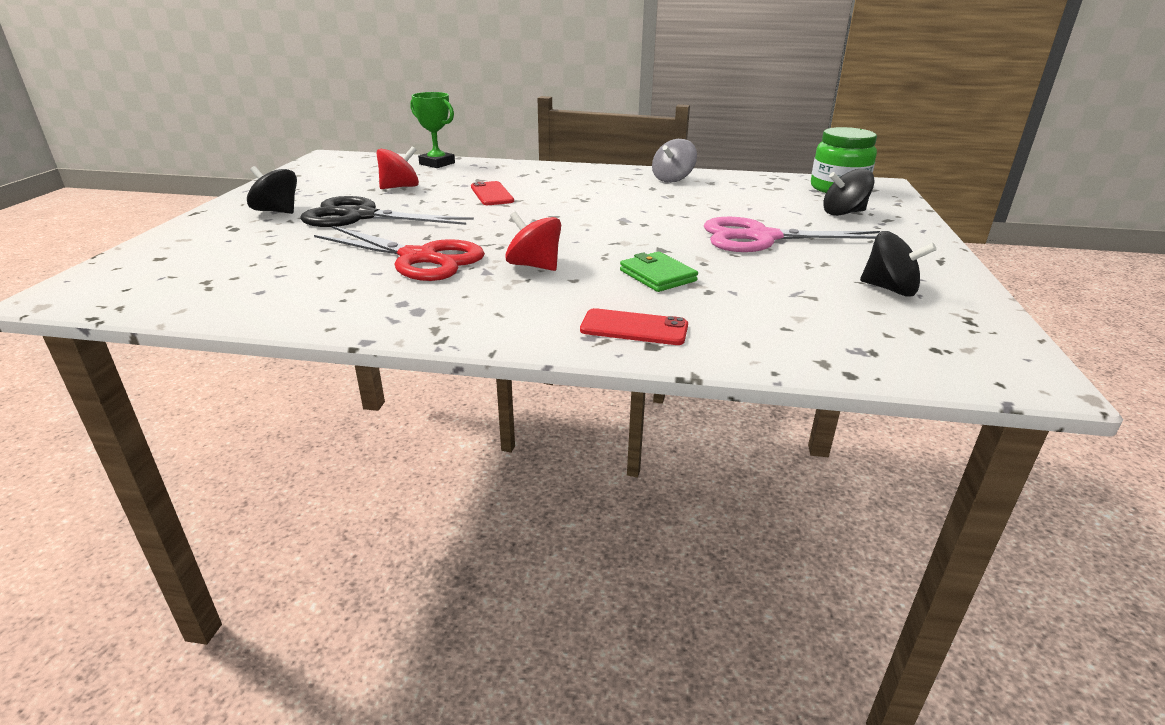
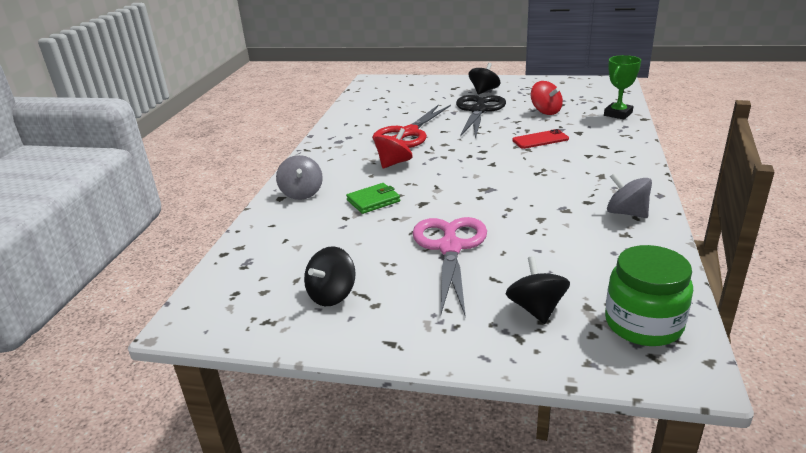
camera: 95 degrees right, 0 degrees up
red phone [580,308,688,345] -> grey spinning top [276,155,323,200]

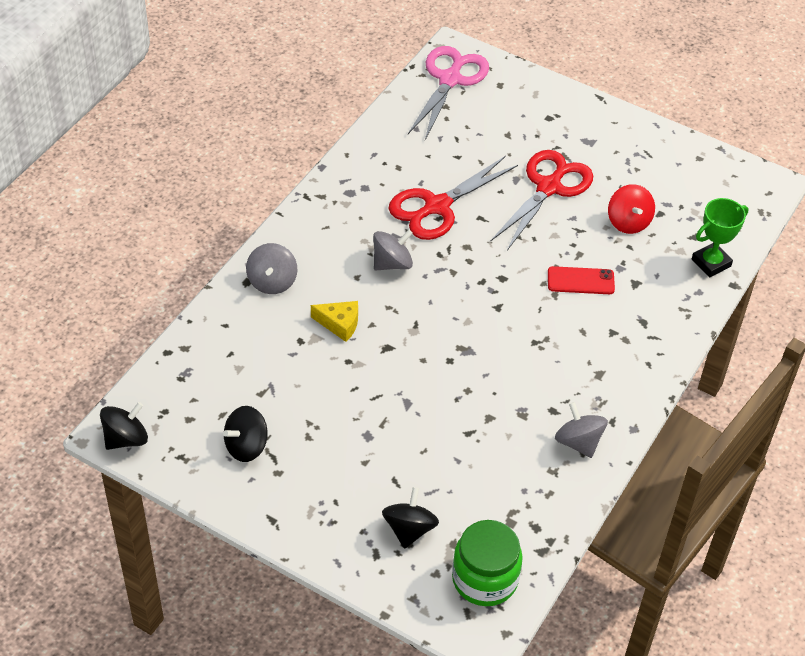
camera: 15 degrees right, 20 degrees up
green wallet [346,183,400,214] -> yellow cheese [311,301,358,342]
red spinning top [374,128,412,168] -> grey spinning top [373,230,413,270]
pink scissors [413,217,487,318] -> pink scissors moved to [408,46,489,140]
black scissors [456,95,506,139] -> red scissors [490,150,593,250]
black spinning top [469,63,501,95] -> black spinning top moved to [100,402,148,450]

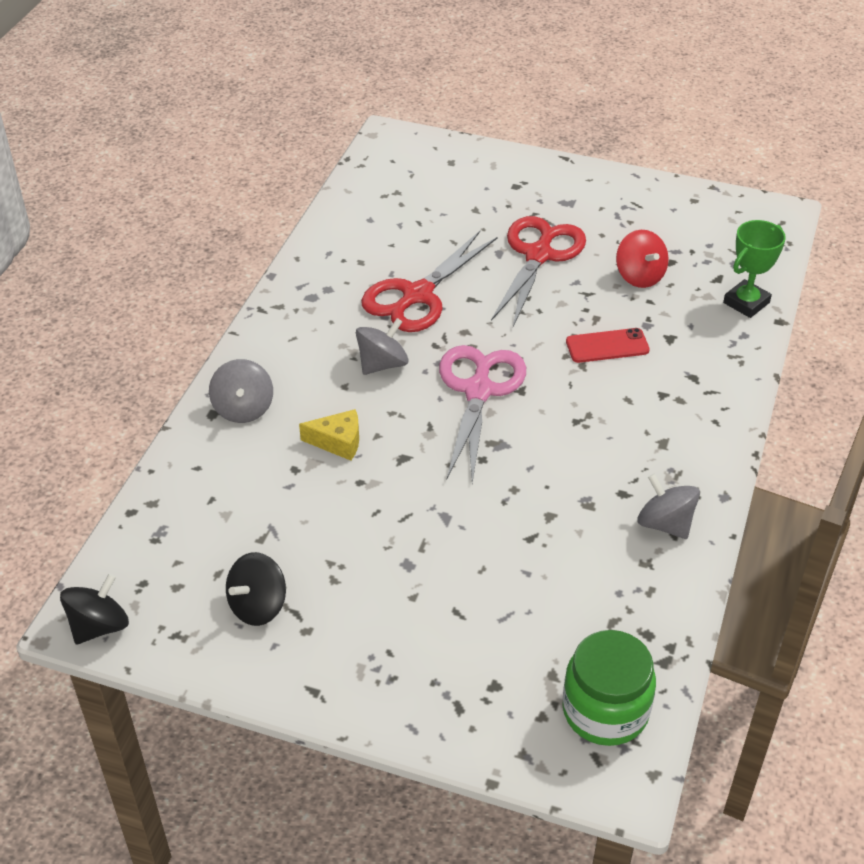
camera: 10 degrees left, 5 degrees down
black spinning top [382,487,439,549] -> none
pink scissors [408,46,489,140] -> pink scissors moved to [439,345,526,483]

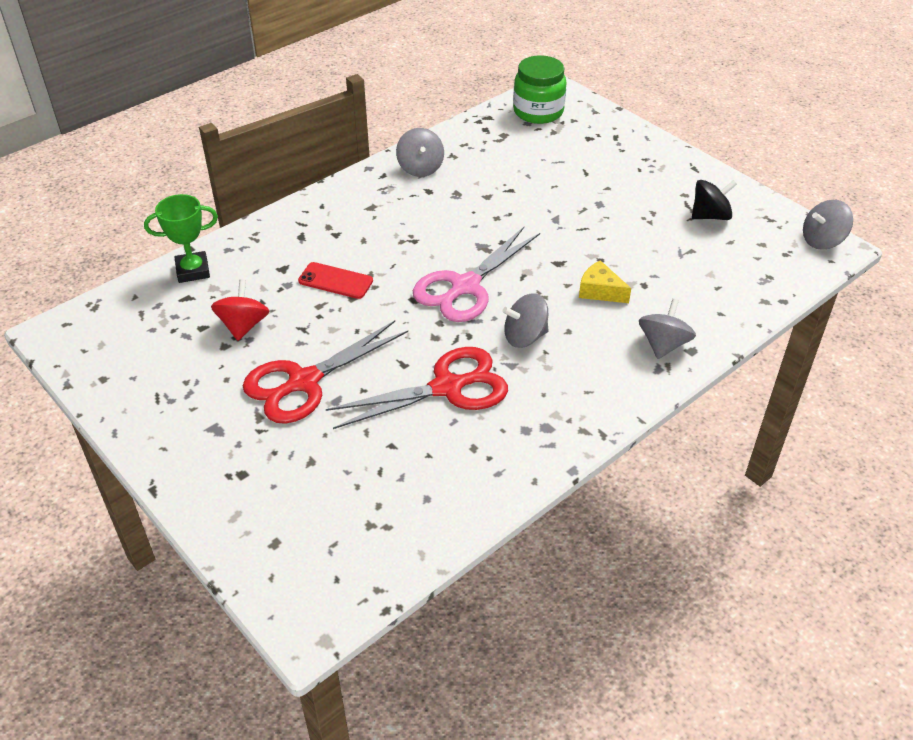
camera: 150 degrees left, 0 degrees up
black spinning top [60,574,129,645] -> grey spinning top [803,200,853,250]

